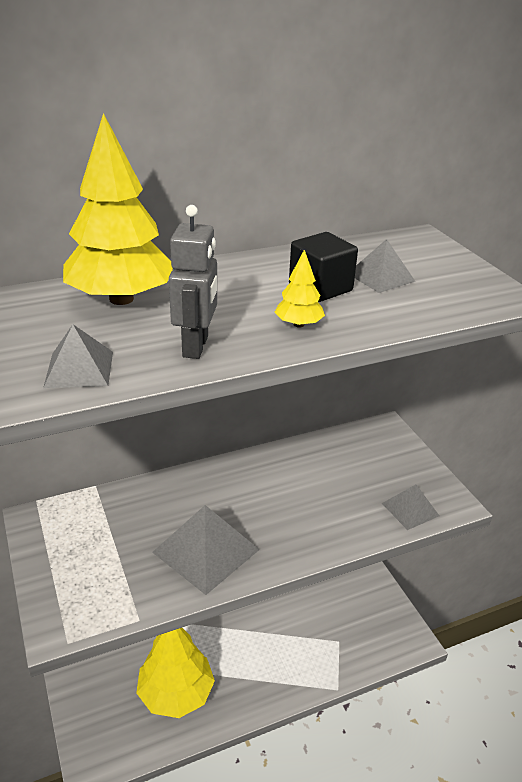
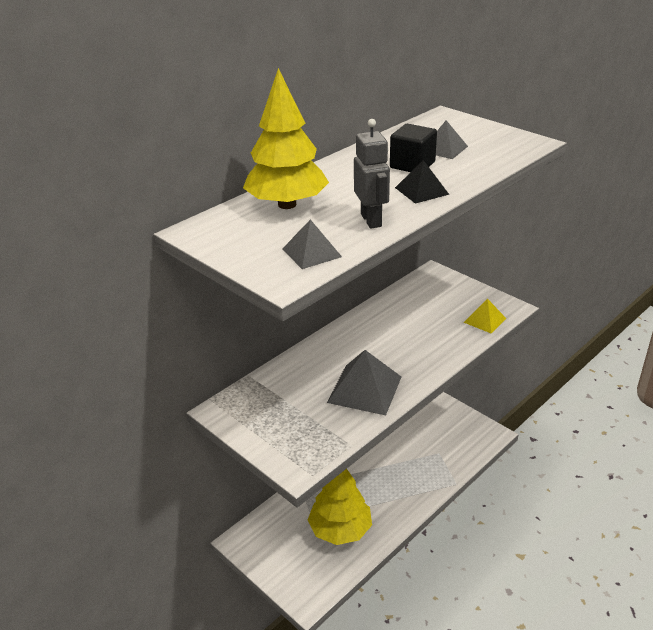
camera: 20 degrees left, 0 degrees up
yellow tree [275,250,325,328] -> black pyramid [395,160,449,204]
grey pyramid [382,485,439,530] -> yellow pyramid [463,299,506,334]

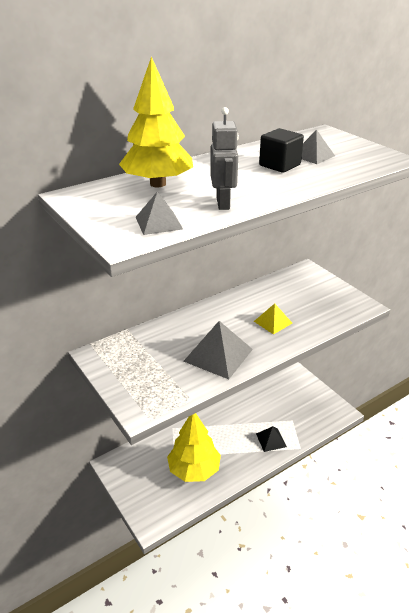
camera: 10 degrees right, 0 degrees up
black pyramid [395,160,449,204] -> black pyramid moved to [256,426,287,452]
yellow pyramid [463,299,506,334] -> yellow pyramid moved to [254,304,292,334]

